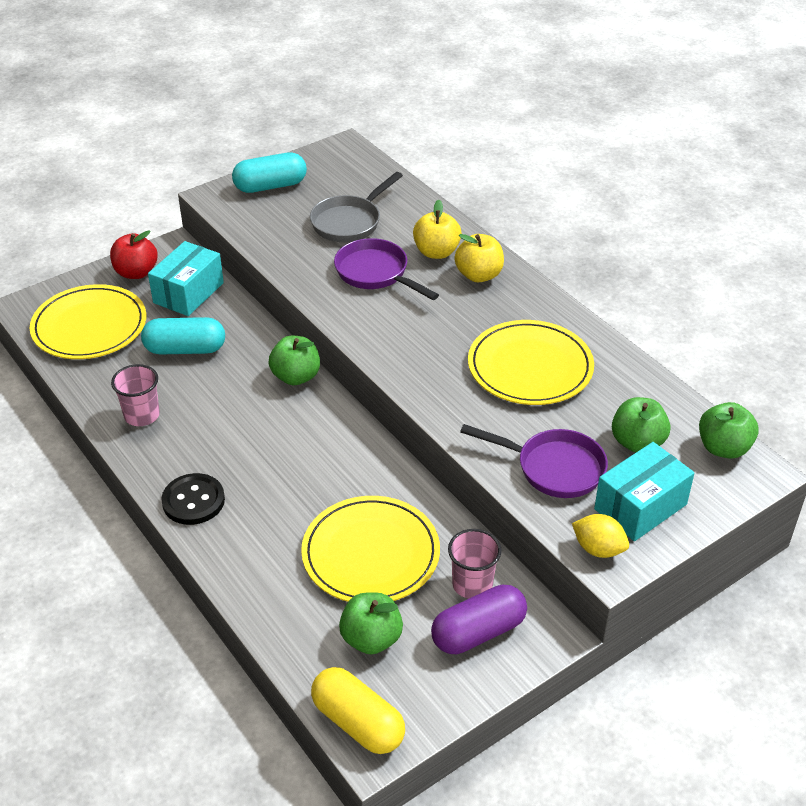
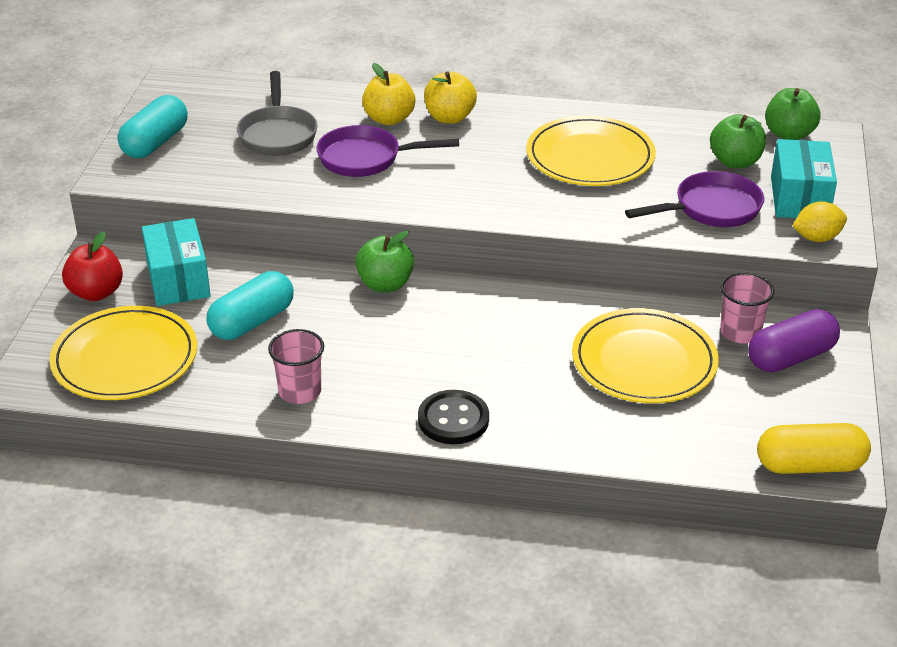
camera: 45 degrees left, 5 degrees down
green apple [339,592,403,655] -> none
purple capsule [431,585,527,654] -> purple capsule turned 45 degrees clockwise [748,309,840,373]

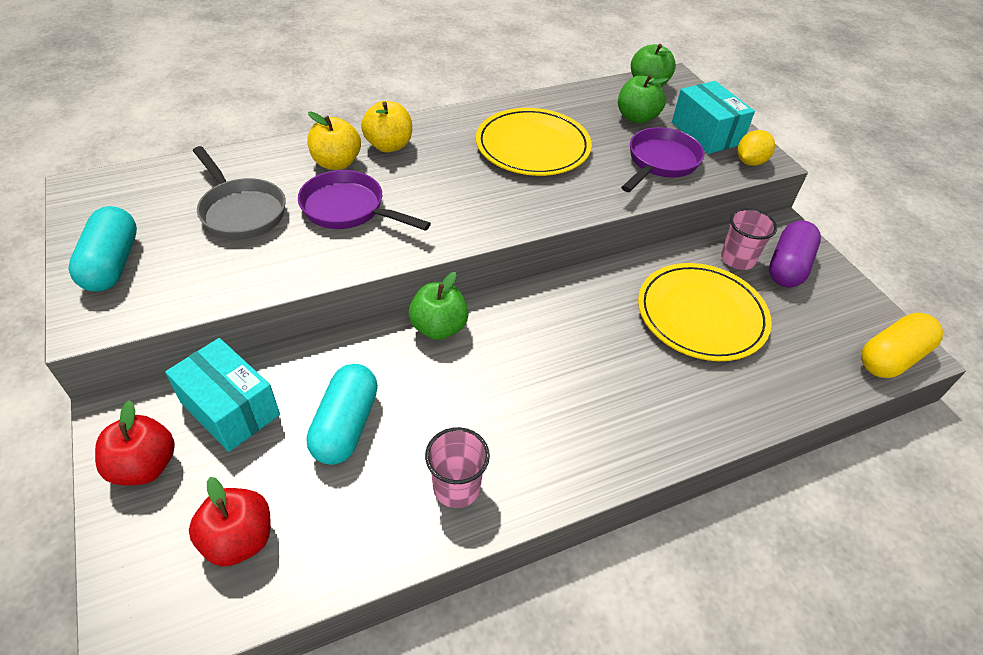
camera: 35 degrees left, 10 degrees up
yellow plate [49,306,197,400] -> red apple [189,477,270,567]
purple pan [316,125,459,177] -> purple pan turned 60 degrees clockwise [298,170,431,231]
black button [418,390,489,444] -> none

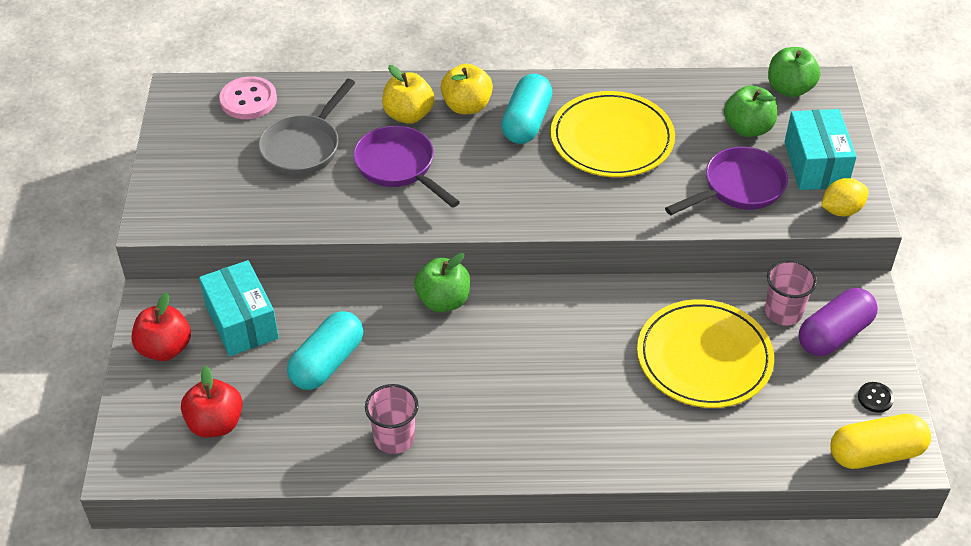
camera: 25 degrees right, 0 degrees up
turquoise capsule [68,206,137,292] -> turquoise capsule moved to [501,74,552,144]
grey pan [193,146,286,239] -> grey pan turned 45 degrees clockwise [259,79,355,175]
none -> pink button [219,76,277,119]
none -> black button [858,382,894,413]

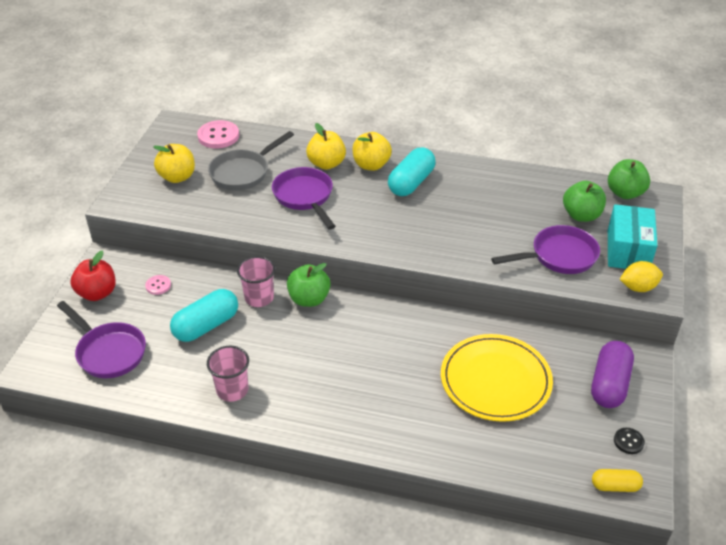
camera: 15 degrees right, 5 degrees down
red apple [181,366,243,437] -> purple pan [57,301,146,378]
turquoise box [199,260,279,356] -> pink button [145,275,171,295]
yellow plate [551,91,675,177] -> none
pink cup [765,260,817,326] -> pink cup moved to [237,256,275,307]
purple capsule [799,288,878,356] -> purple capsule turned 45 degrees counterclockwise [591,341,634,408]
yellow capsule [830,414,931,469] -> yellow capsule [592,469,643,492], size x0.57
none -> yellow apple [153,144,195,183]

